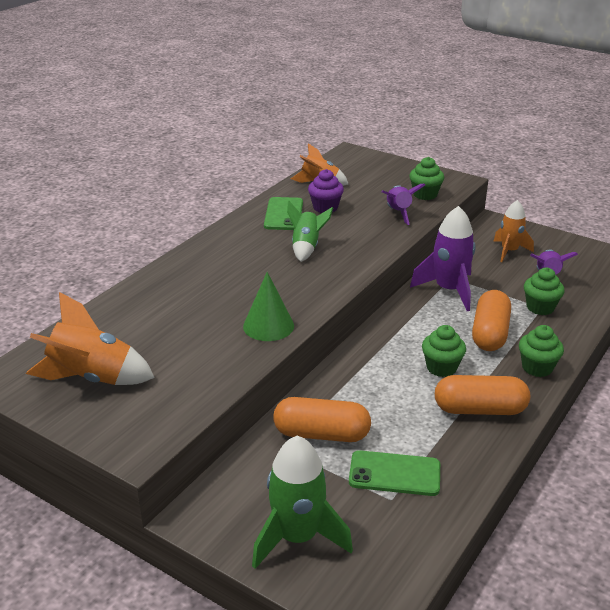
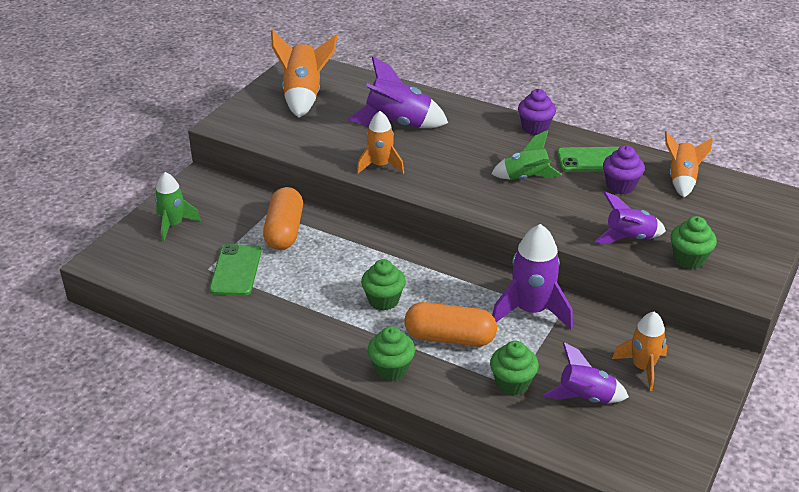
camera: 85 degrees right, 5 degrees up
green cone [243,272,294,341] -> orange rocket [357,111,404,174]
green rocket [252,436,353,569] -> green rocket [155,172,201,242], size x0.65
orange capsule [435,375,530,415] -> none
none -> purple rocket [348,56,448,128]
none -> purple cupcake [518,89,556,135]

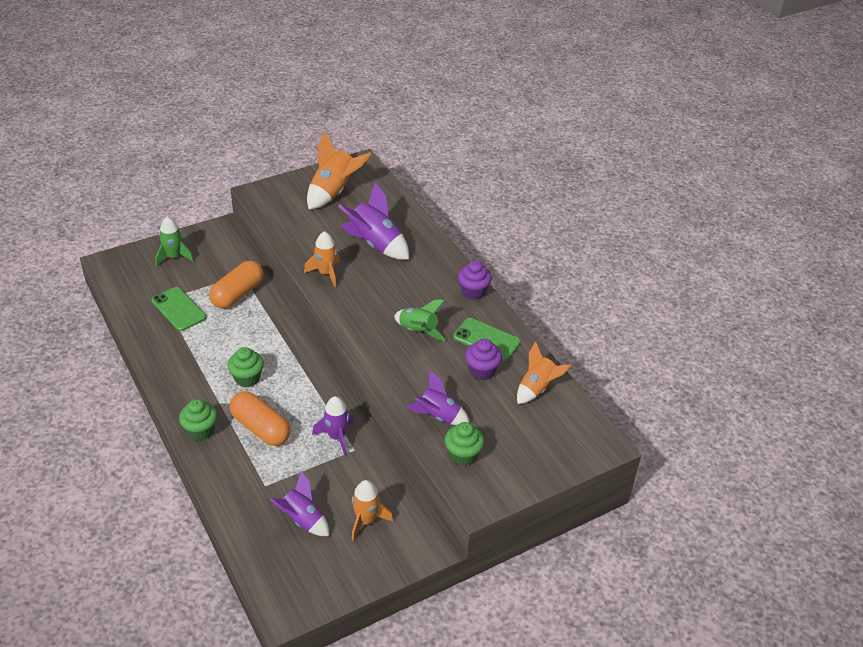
camera: 30 degrees right, 5 degrees up
green phone [209,244,261,296] -> green phone turned 75 degrees counterclockwise [151,287,206,331]
green cupcake [490,341,539,396] -> none
purple rocket [492,224,573,329] -> purple rocket [312,396,354,456], size x0.65

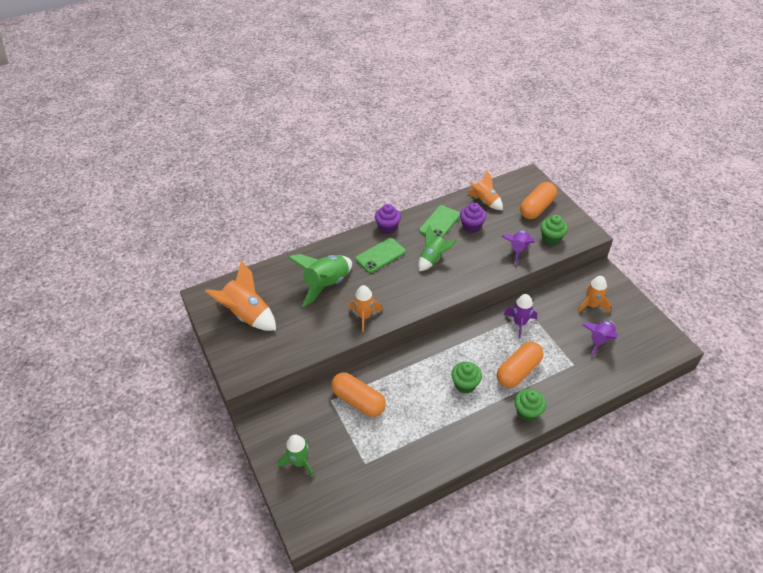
camera: 85 degrees left, 5 degrees up
green phone [151,287,206,331] -> green phone moved to [355,238,406,273]
purple rocket [338,182,409,260] -> green rocket [288,254,352,307]
none -> orange capsule [520,182,557,219]

